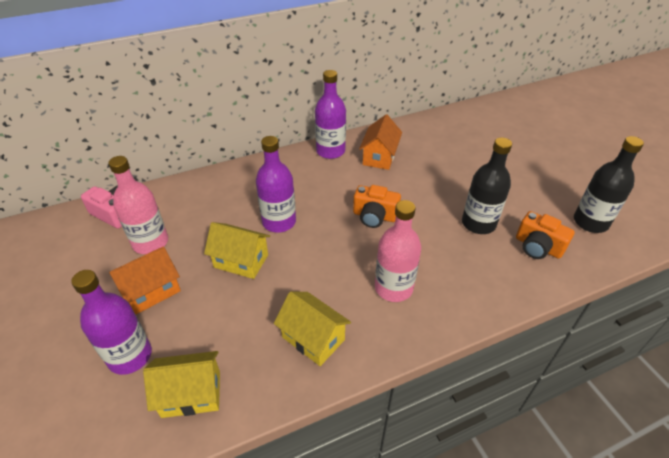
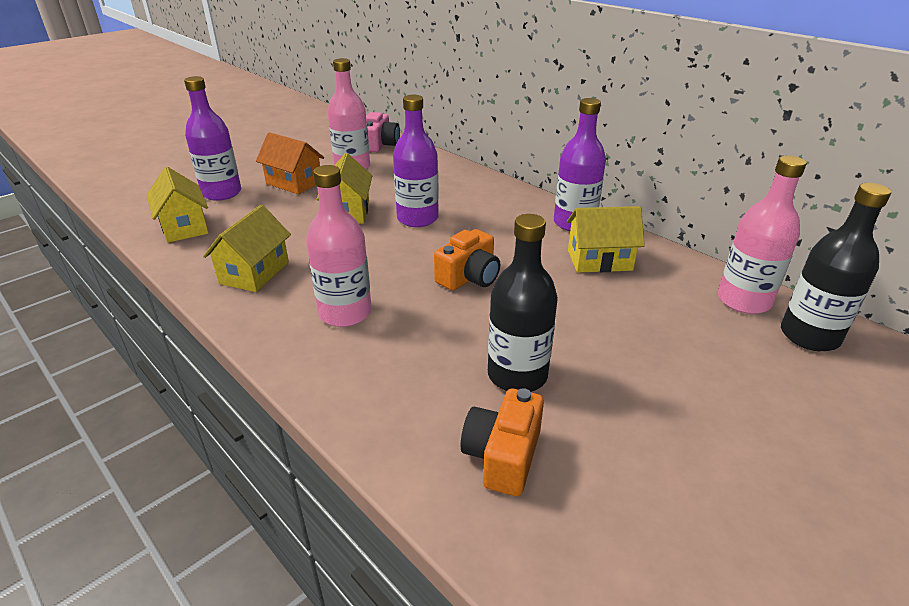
camera: 70 degrees right, 10 degrees down
orange camera [353,185,401,228] -> orange camera turned 135 degrees counterclockwise [434,229,500,291]
orange house [359,115,402,170] -> yellow house [567,206,645,273]
black bottle [574,136,644,233] -> black bottle moved to [781,183,891,351]
none -> pink bottle [718,156,807,314]

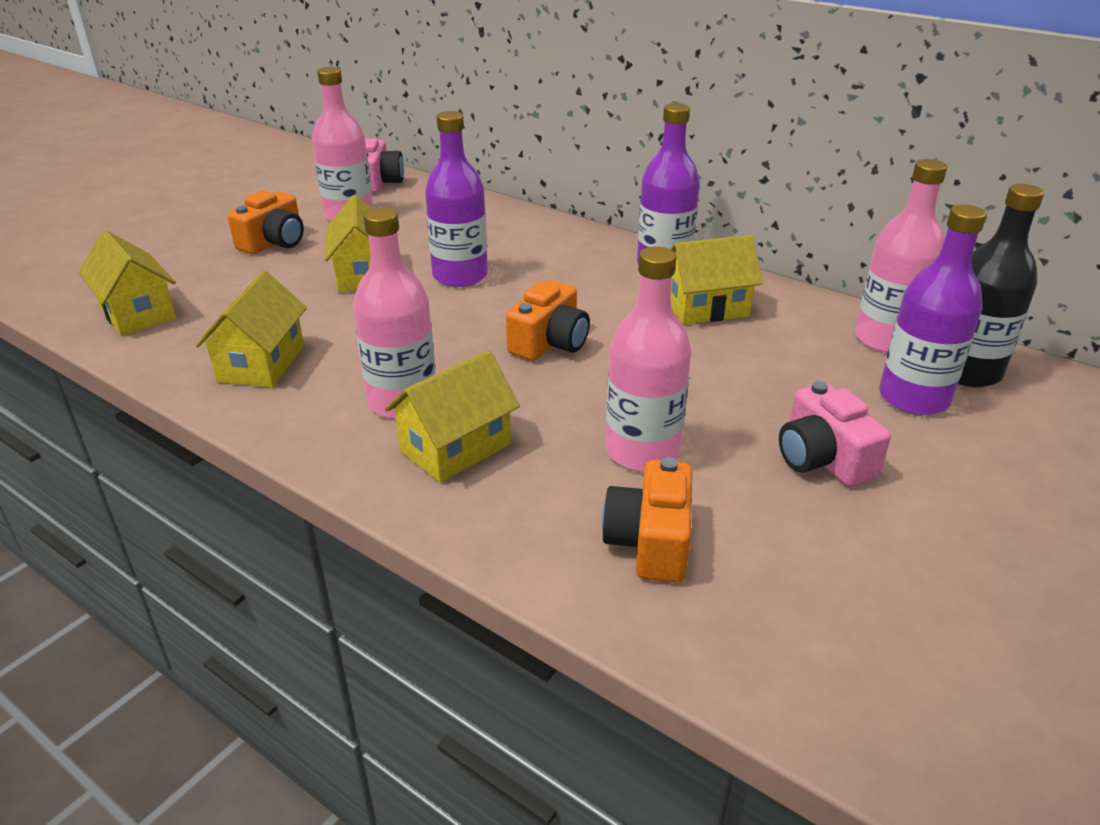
camera: 10 degrees left, 0 degrees up
purple bottle [184,76,241,201] -> purple bottle moved to [879,204,987,415]
orange house [256,132,324,194] -> orange camera [227,190,304,254]
black bottle [488,214,558,392] -> pink bottle [605,246,691,471]
none -> yellow house [385,350,520,483]
none -> pink camera [779,381,891,487]

